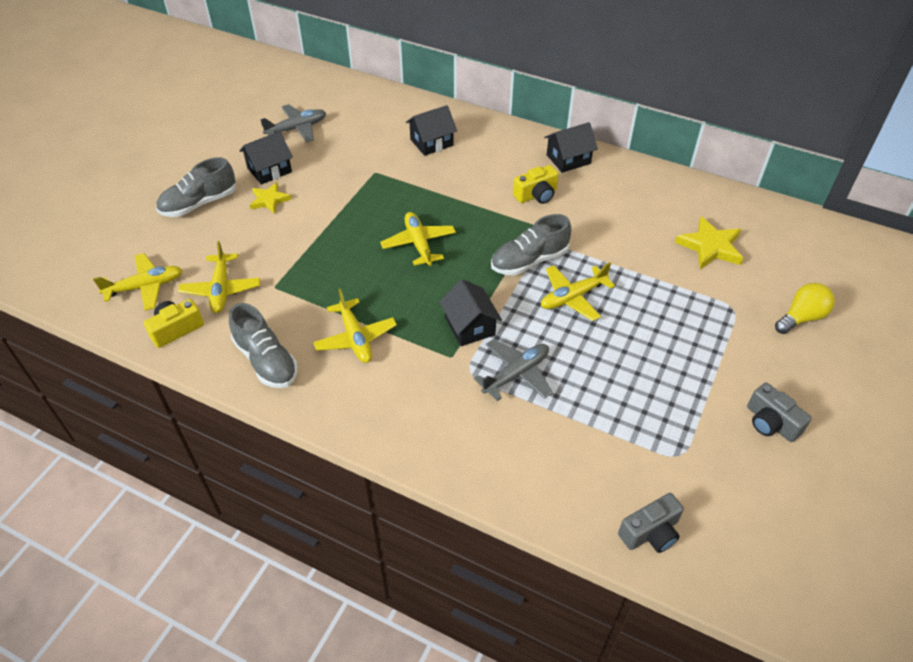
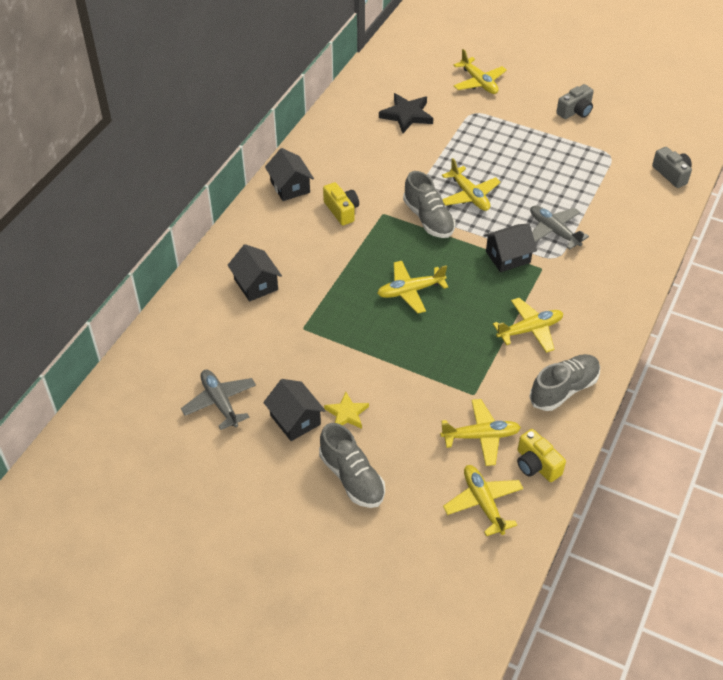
camera: 90 degrees left, 0 degrees up
yellow star [675,216,744,269] -> black star [379,93,433,133]
yellow light bulb [775,283,835,334] -> yellow plane [454,49,507,94]

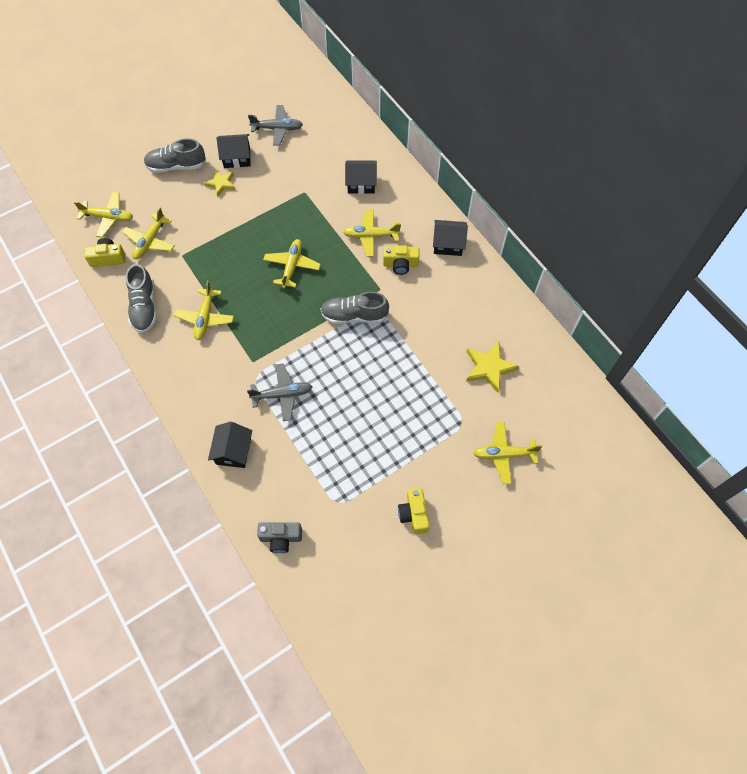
camera: 120 degrees right, 15 degrees up
black star [379,93,433,133] -> yellow star [466,342,519,393]
yellow plane [442,158,501,211] -> yellow plane moved to [343,210,401,257]
black house [484,224,537,272] -> black house moved to [208,422,252,468]
grey camera [556,84,594,119] -> yellow camera [398,488,429,534]

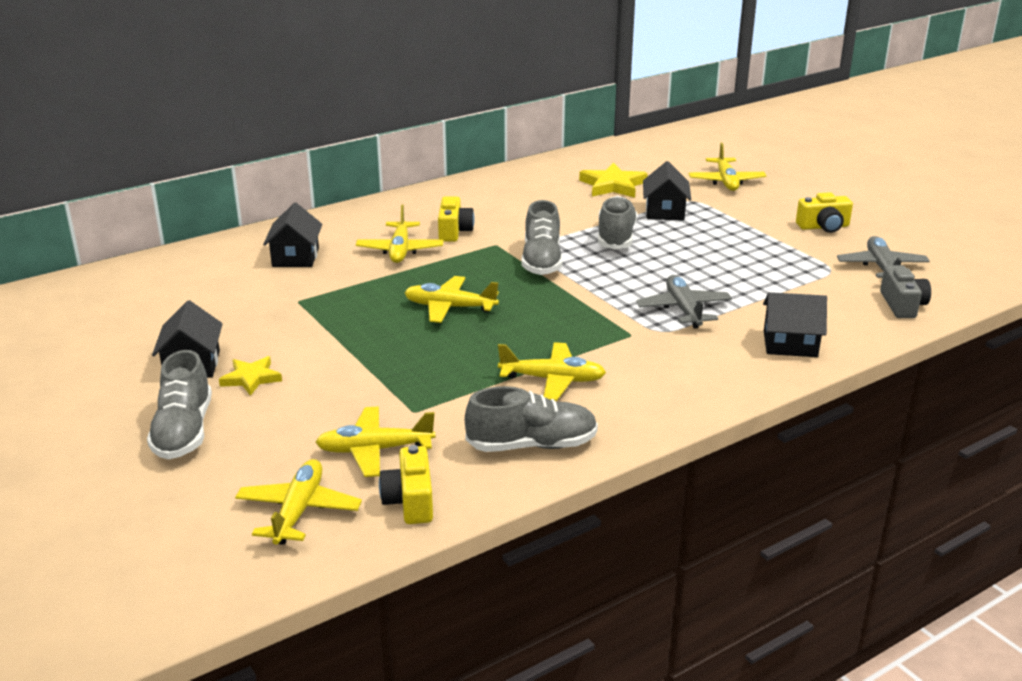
camera: 90 degrees left, 35 degrees down
yellow plane [122,208,175,259] -> yellow plane turned 150 degrees clockwise [315,406,436,477]
grey plane [248,105,303,146] -> grey plane moved to [837,236,930,278]
black house [433,220,468,256] -> black house moved to [643,161,691,221]
none -> grey shoe [598,196,637,250]

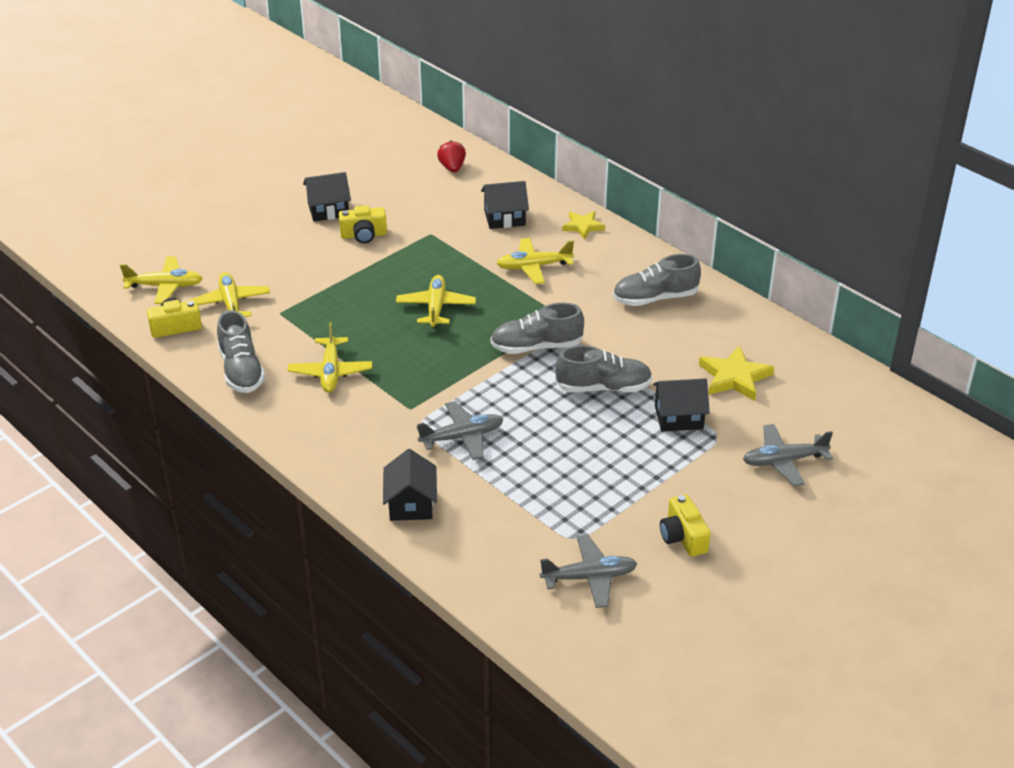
camera: 80 degrees right, 10 degrees up
grey shoe [147,350,212,459] -> grey shoe moved to [613,254,701,306]
yellow star [219,356,282,396] -> yellow star moved to [562,211,605,240]
yellow camera [438,197,475,242] -> yellow camera moved to [339,205,387,243]
yellow plane [689,143,767,191] -> grey plane [743,424,833,486]
grey camera [880,265,931,318] -> none
none -> red strawberry [437,141,466,173]

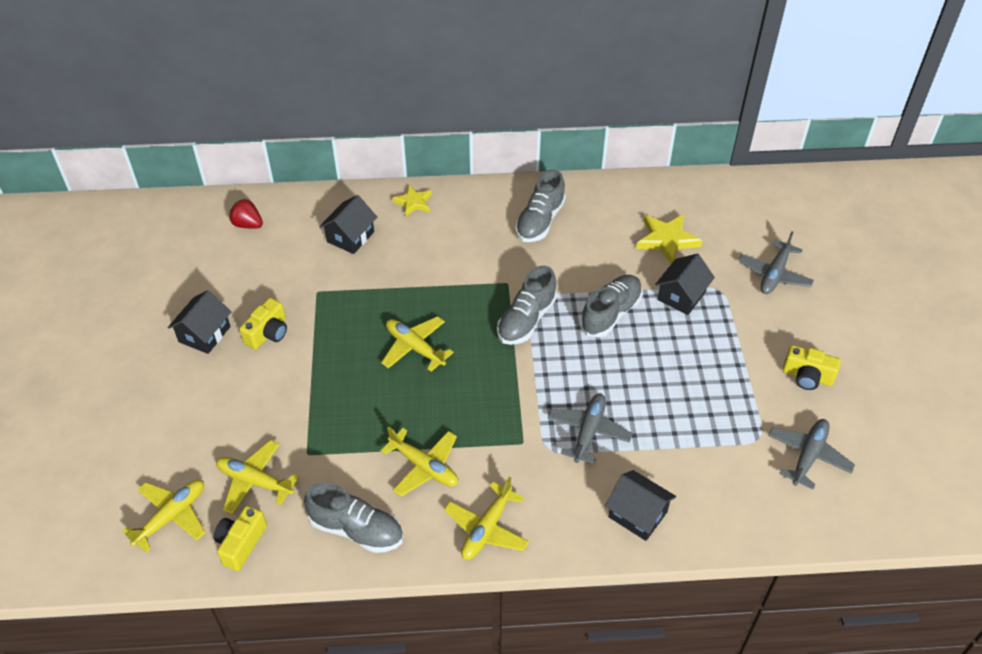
camera: 50 degrees left, 10 degrees up
yellow plane [497,238,574,284] -> yellow plane moved to [444,476,529,560]

